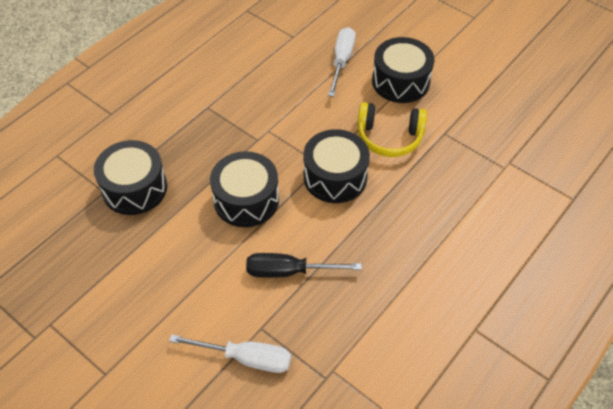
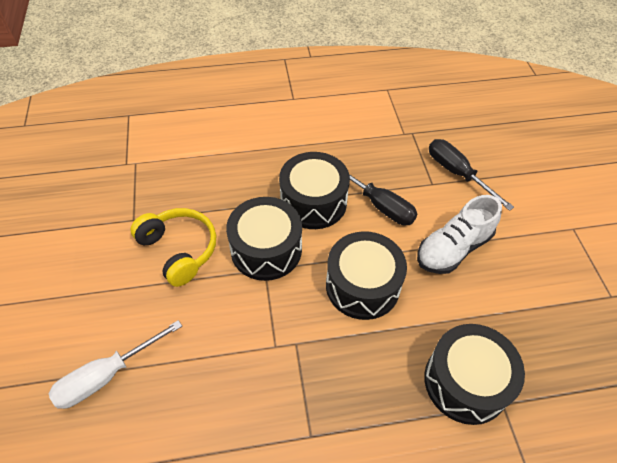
camera: 140 degrees left, 0 degrees up
white screwdriver [169,334,291,373] -> black screwdriver [429,139,514,211]
black drum [372,37,434,103] -> black drum moved to [279,152,350,229]
none -> white shoe [417,195,502,274]

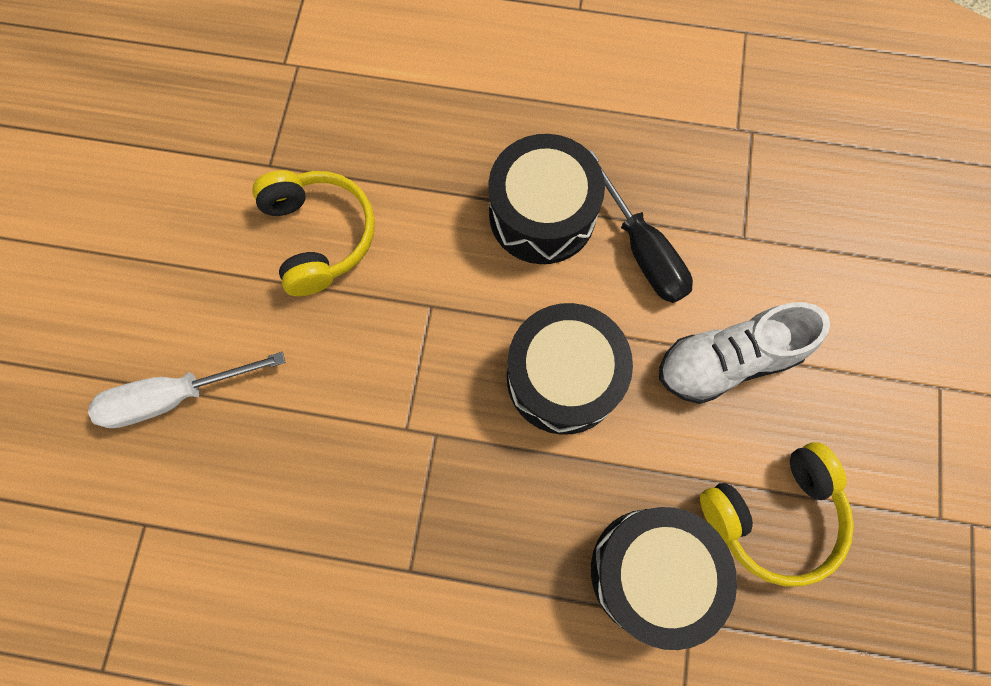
camera: 20 degrees right, 20 degrees up
black drum [226,197,302,281] -> none
black screwdriver [429,139,514,211] -> none
none -> yellow headphones [700,442,854,587]

